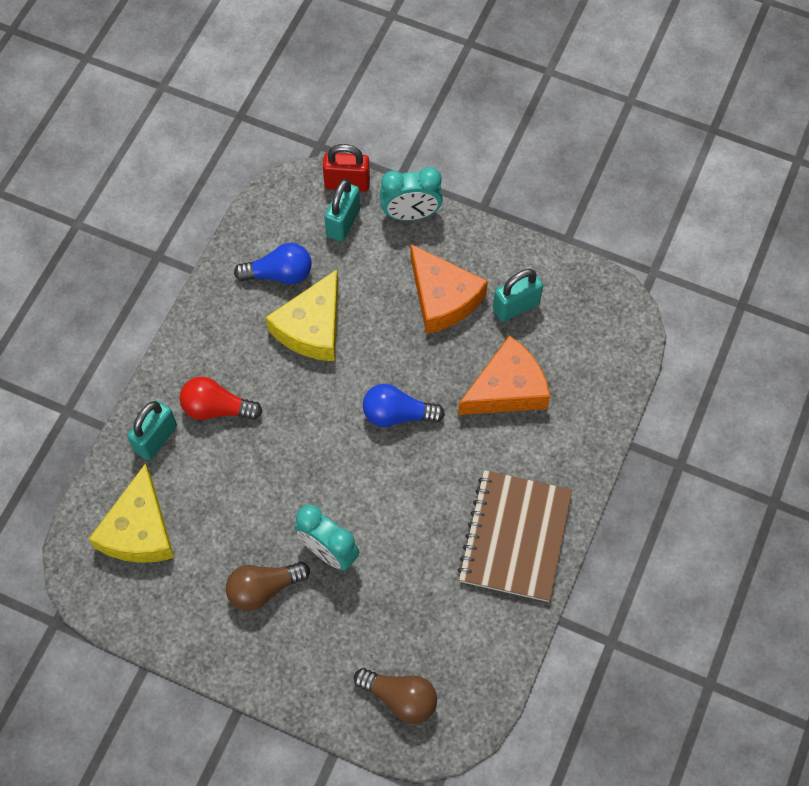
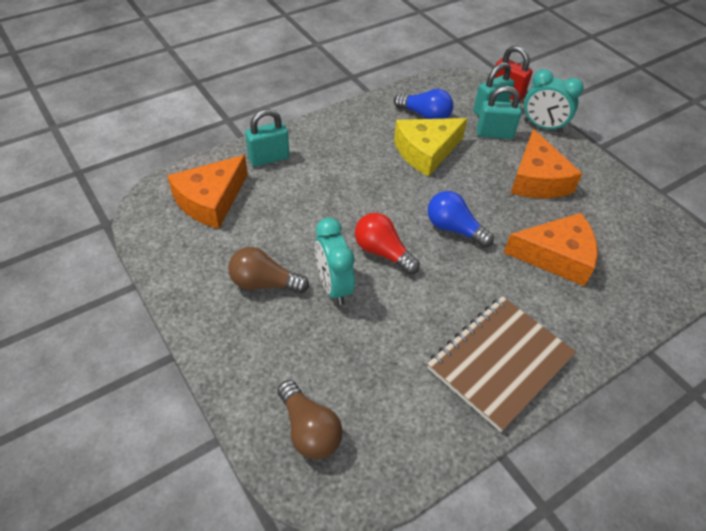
camera: 30 degrees right, 15 degrees down
yellow cheese [89,463,174,563] -> orange cheese [167,155,248,229]
red light bulb [180,377,262,420] -> red light bulb moved to [355,213,420,275]
turquoise padlock [493,269,543,322] -> turquoise padlock moved to [477,86,522,139]

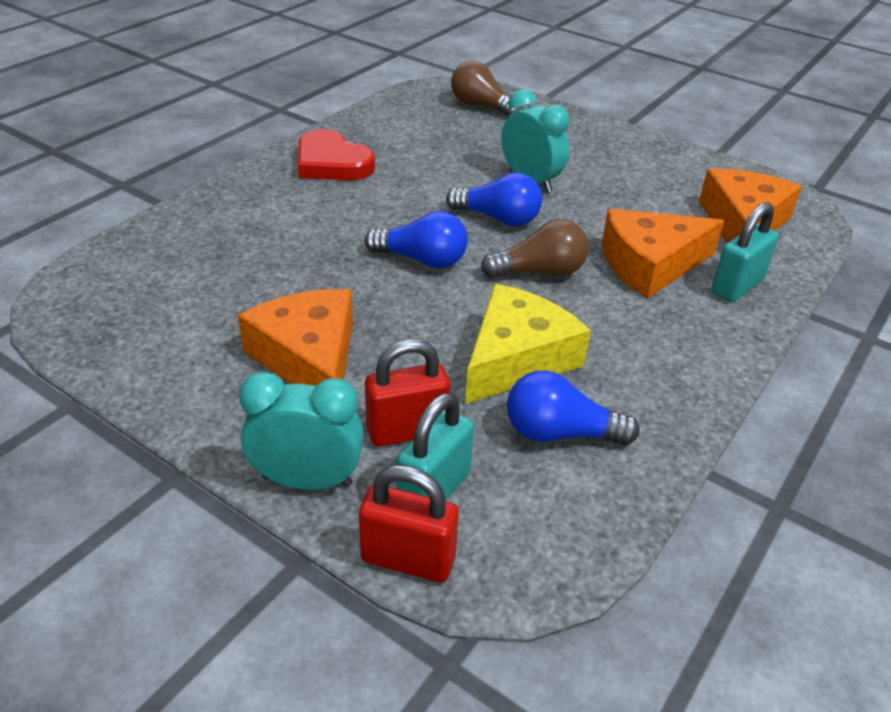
camera: 160 degrees right, 10 degrees down
brown light bulb [228,247,309,293] -> brown light bulb moved to [481,219,589,278]
red light bulb [355,213,420,275] -> blue light bulb [446,173,542,226]
brown notebook [427,296,576,432] -> red heart [298,129,375,180]
turquoise padlock [477,86,522,139] -> red padlock [365,339,450,447]
orange cheese [504,213,598,286] -> orange cheese moved to [602,209,724,298]

